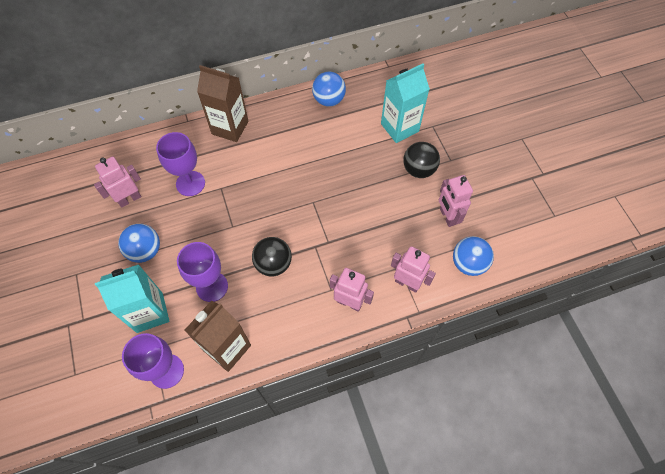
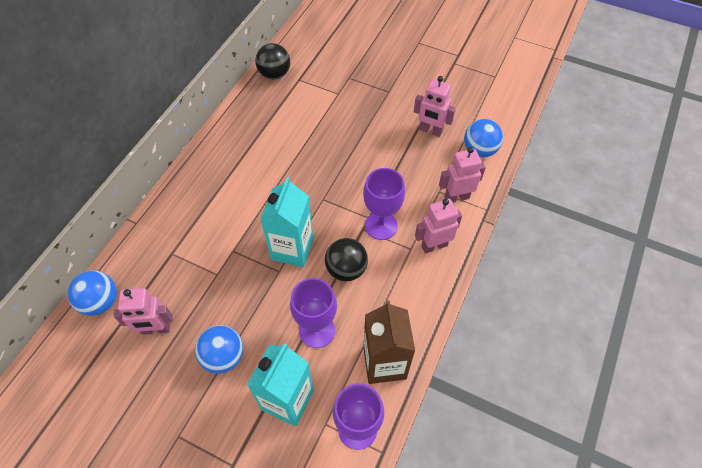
camera: 45 degrees left, 5 degrees down
pink robot [94,156,141,208] -> pink robot turned 105 degrees counterclockwise [113,288,173,335]
purple goblet [156,132,205,196] -> purple goblet moved to [363,168,405,240]
brown carton [197,65,248,142] -> none
blue ball [312,72,346,107] -> blue ball moved to [67,271,117,316]
turquoise carton [381,63,430,143] -> turquoise carton moved to [260,177,313,267]
black ball [403,142,440,178] -> black ball moved to [255,43,290,79]

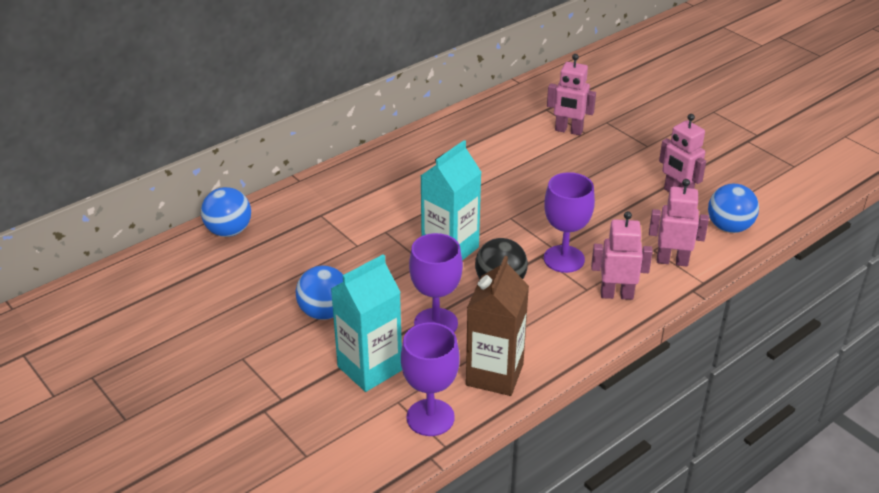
camera: 25 degrees right, 20 degrees down
pink robot [113,288,173,335] -> pink robot moved to [547,54,596,135]
black ball [255,43,290,79] -> none

